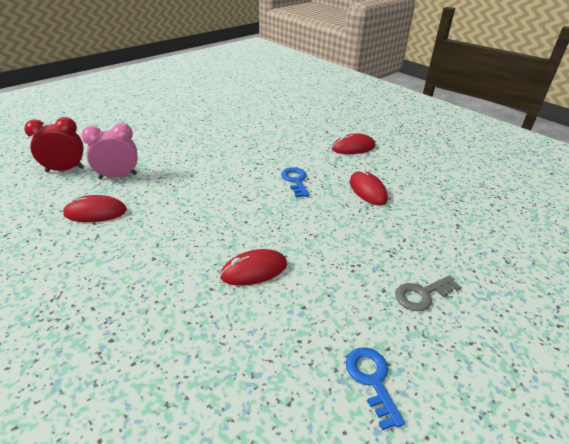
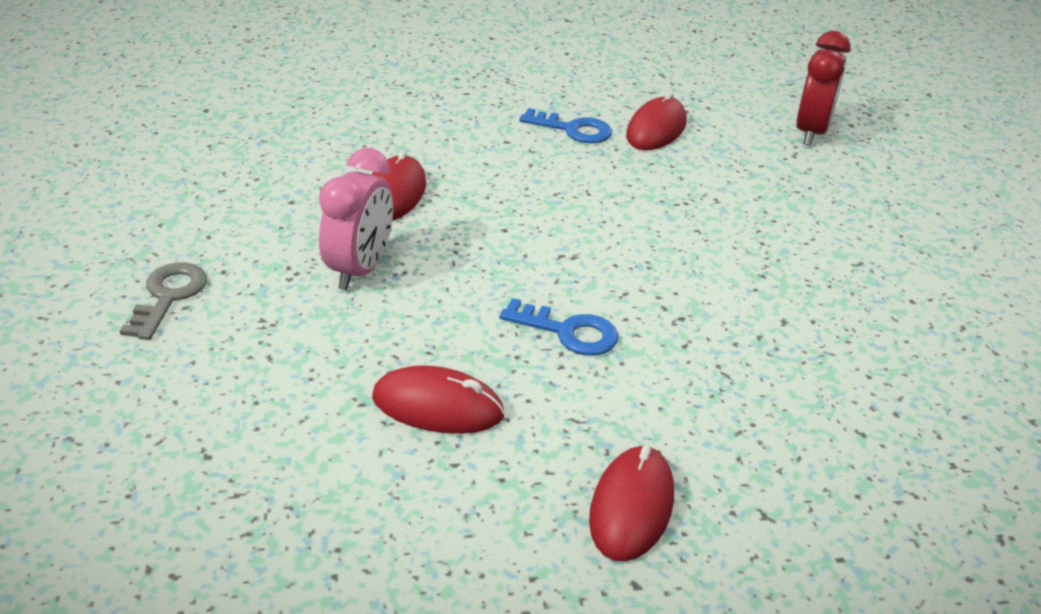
camera: 125 degrees right, 0 degrees up
pink clock [82,123,138,179] -> pink clock moved to [319,148,393,290]
blue key [346,347,405,430] -> blue key moved to [519,108,612,143]

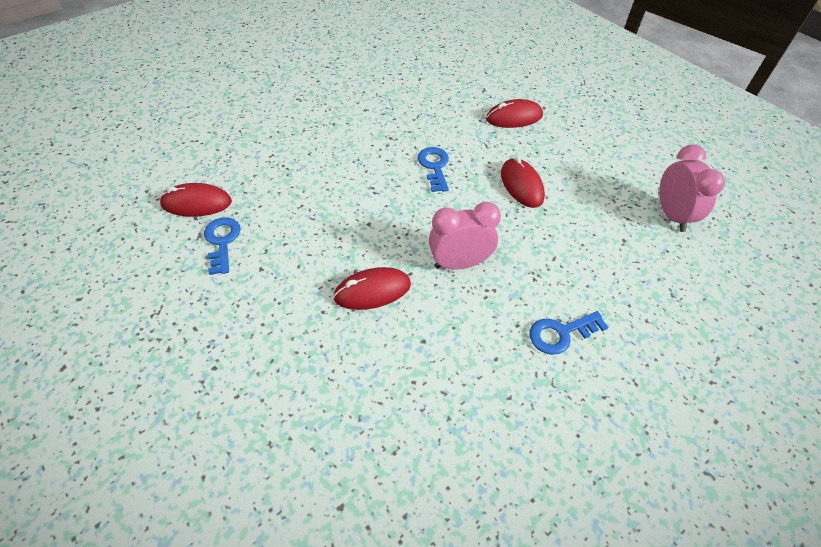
camera: 120 degrees left, 15 degrees up
grey key [120,263,207,340] -> blue key [529,311,608,355]
red clock [796,31,851,146] -> none
none -> pink clock [659,144,725,232]

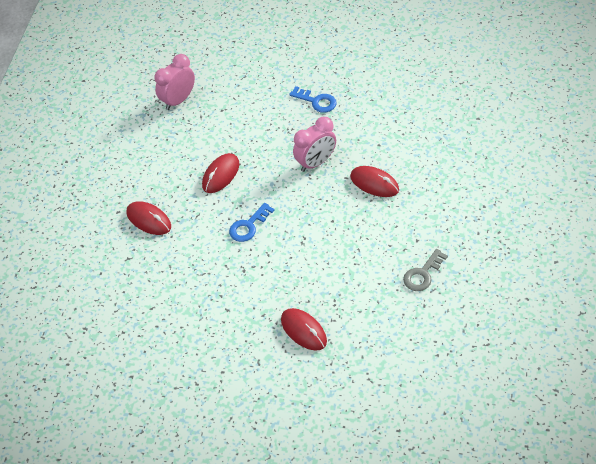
camera: 125 degrees left, 0 degrees up
red mouse [159,183,232,217] -> red mouse moved to [281,308,327,351]
blue key [204,217,241,275] -> grey key [403,249,448,291]
pink clock [429,202,501,269] -> pink clock turned 75 degrees counterclockwise [293,117,336,172]

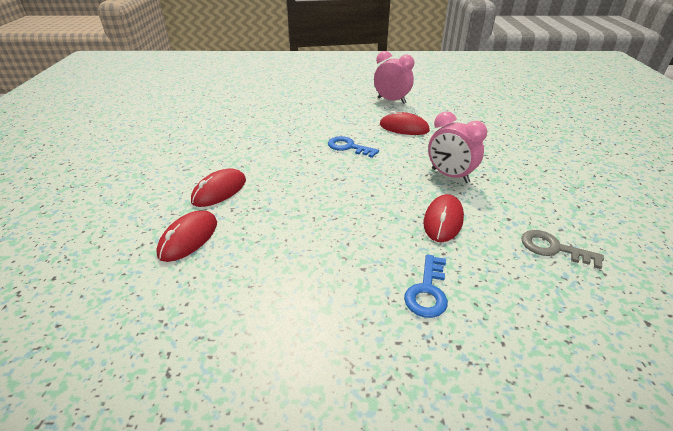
camera: 75 degrees right, 15 degrees down
red mouse [126,201,171,235] -> red mouse moved to [156,211,217,262]
pink clock [154,54,195,110] -> pink clock moved to [374,51,414,104]
blue key [289,86,337,113] -> blue key moved to [404,254,448,318]
grey key [403,249,448,291] -> grey key moved to [521,230,604,269]

